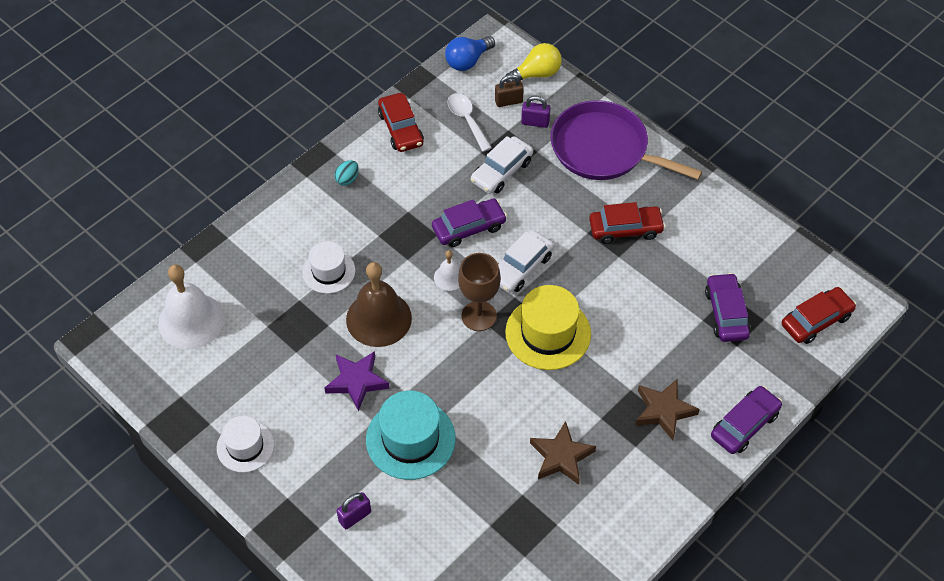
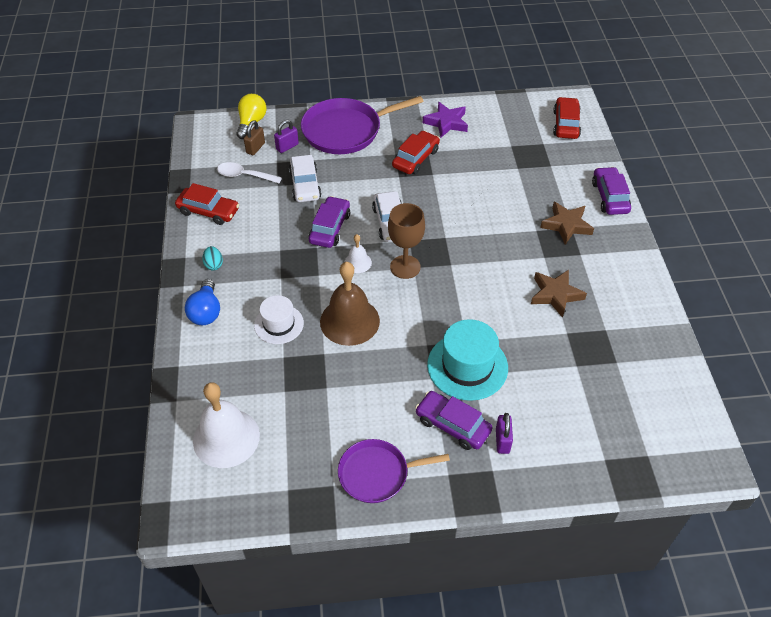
camera: 50 degrees left, 5 degrees down
white hat [217,416,274,473] -> purple pan [338,439,450,503]
purple star [324,351,389,411] -> purple star moved to [423,102,468,138]
blue light bulb [445,36,495,71] -> blue light bulb moved to [185,279,220,325]
yellow hat [505,285,591,370] -> none
purple car [705,273,751,342] -> purple car moved to [415,391,492,450]

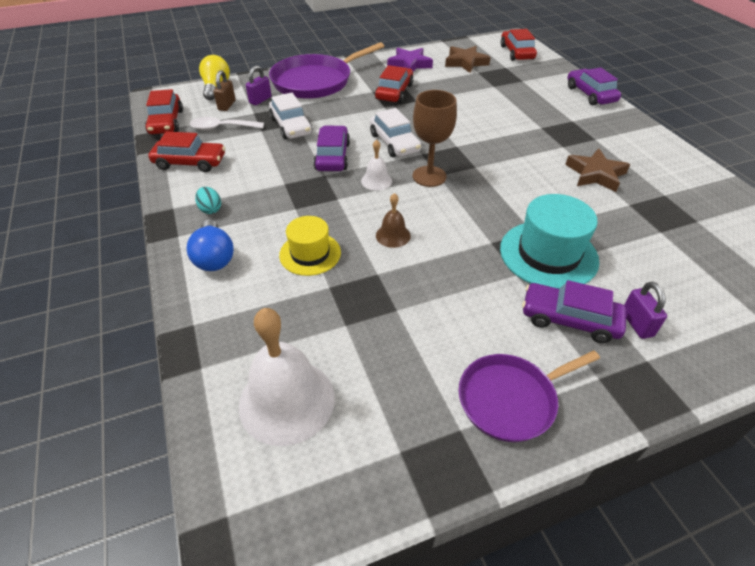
camera: 15 degrees left, 5 degrees down
white hat [254,295,304,344] -> yellow hat [279,216,341,276]
brown bell [320,262,380,346] -> brown bell [376,193,411,248], size x0.49
brown star [540,202,594,245] -> brown star moved to [445,46,491,73]
none -> red car [145,89,183,134]

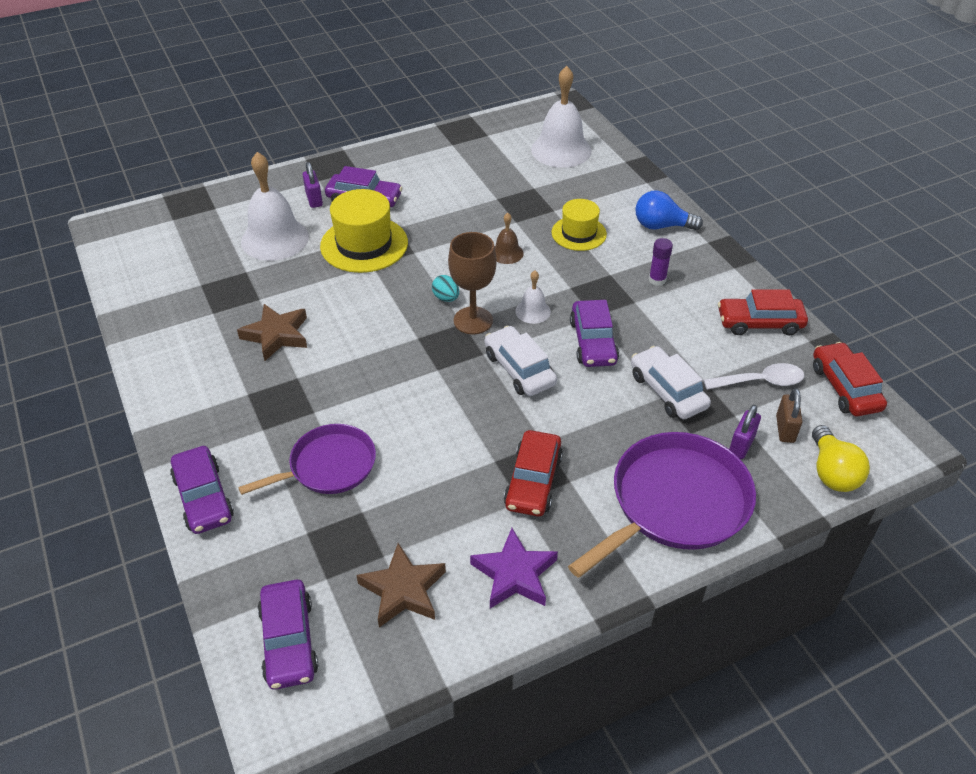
camera: 175 degrees right, 0 degrees up
blue light bulb [187,220,234,271] -> blue light bulb turned 60 degrees counterclockwise [636,191,703,230]
turquoise egg [195,187,221,214] -> turquoise egg moved to [432,275,459,302]
purple pan [459,351,600,442] -> purple pan moved to [238,424,376,495]
turquoise hat [500,194,599,289] -> yellow hat [320,189,408,273]
red car [501,29,537,61] -> purple car [258,580,318,690]
none -> white bell [241,152,309,261]
none -> purple glue stick [649,238,673,286]

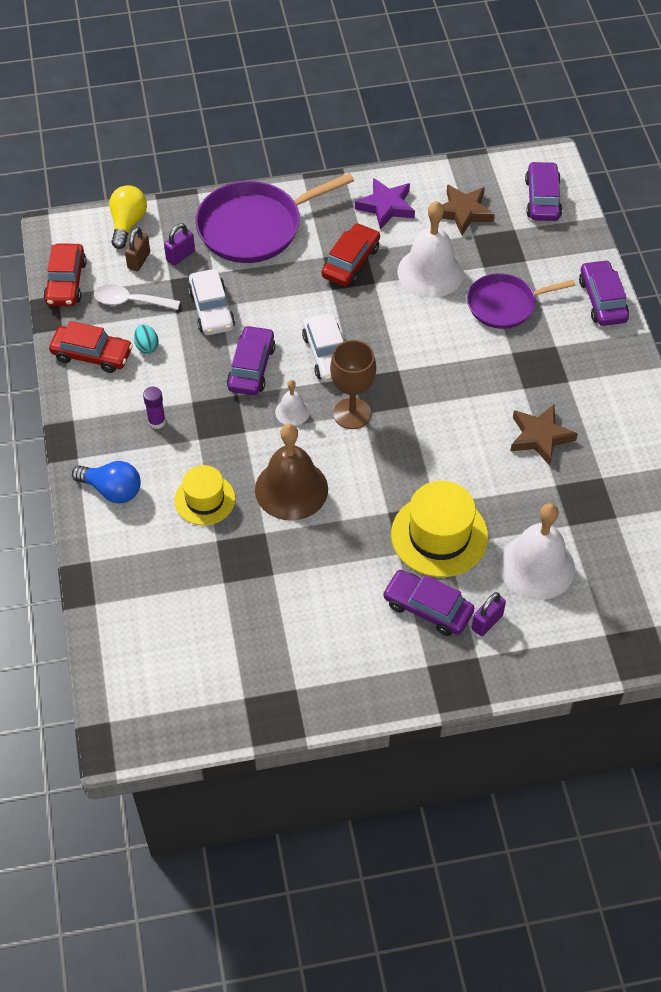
camera: 165 degrees left, 10 degrees up
purple padlock [303,162,323,208] -> purple padlock turned 45 degrees clockwise [471,592,506,636]
turquoise egg [432,275,459,302] -> turquoise egg moved to [134,324,159,354]
brown bell [495,213,524,264] -> brown bell [255,424,328,521], size x2.05
white bell [531,66,591,168] -> white bell moved to [397,201,464,298]

